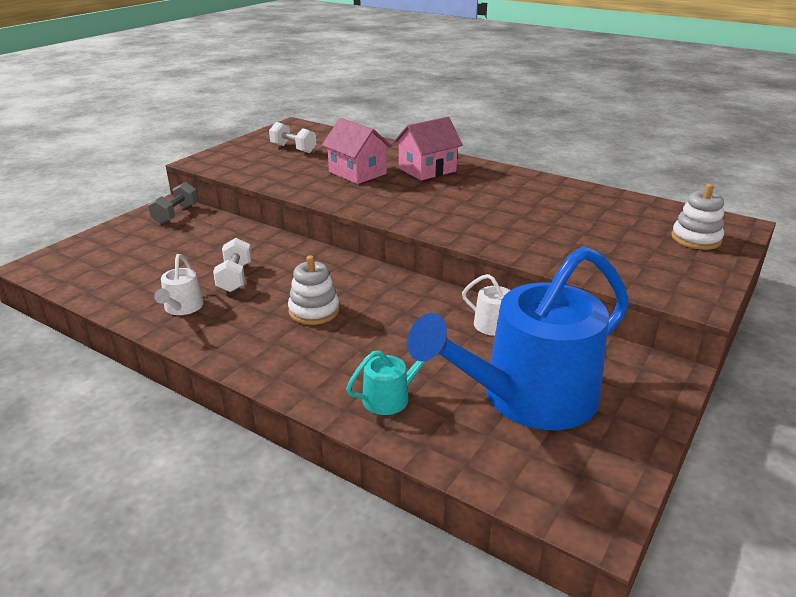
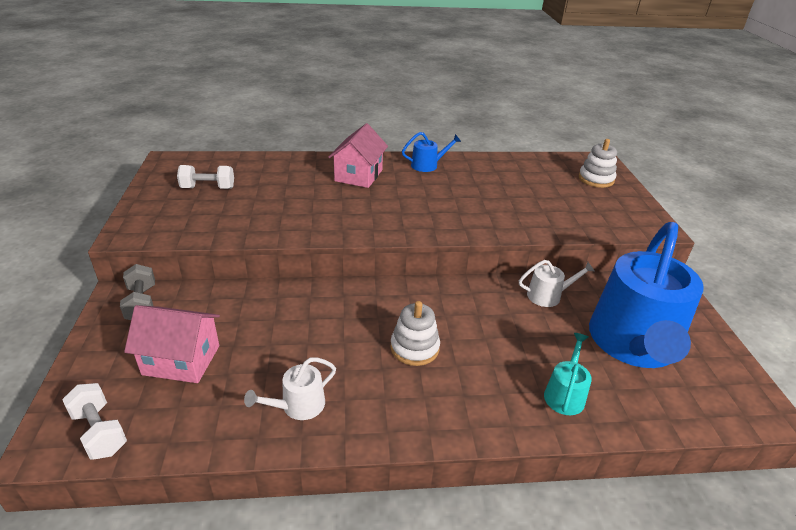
camera: 40 degrees left, 5 degrees up
white watering can [154,254,204,315] -> white watering can turned 90 degrees clockwise [244,358,336,420]
white dumbbell [213,238,252,292] -> white dumbbell moved to [62,383,127,460]
pink house [322,118,392,184] -> pink house moved to [124,305,220,383]
none -> blue watering can [402,132,461,172]

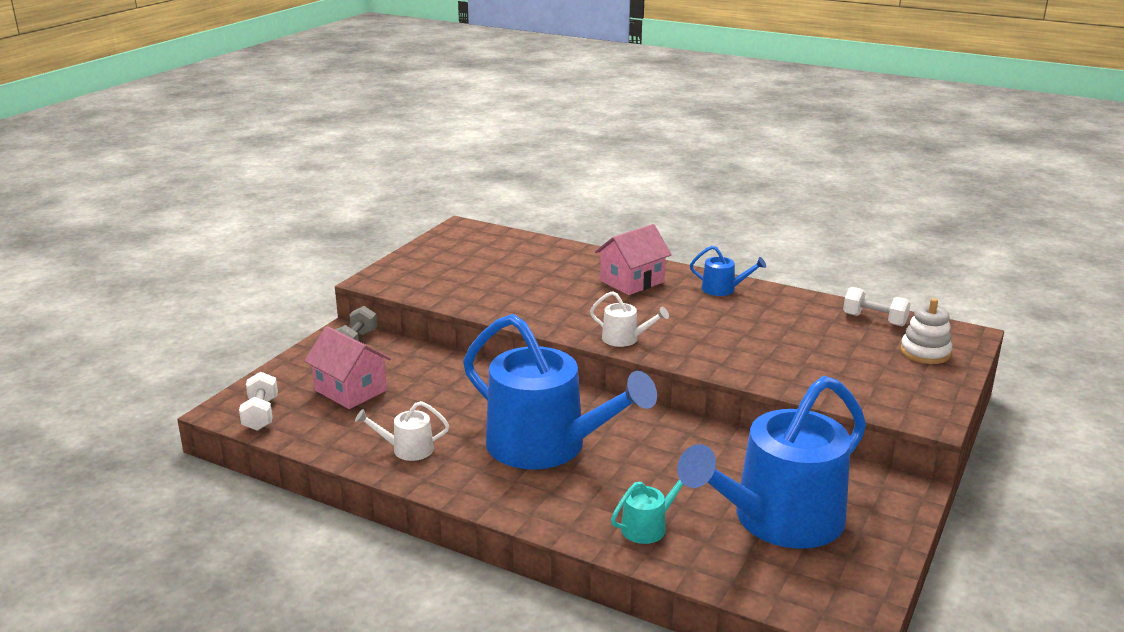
camera: 35 degrees right, 10 degrees down
white dumbbell [177,165,234,189] -> white dumbbell moved to [843,287,911,326]
white stacking toy [391,301,440,366] -> blue watering can [463,314,657,469]
white watering can [519,260,595,307] -> white watering can moved to [590,291,669,347]

